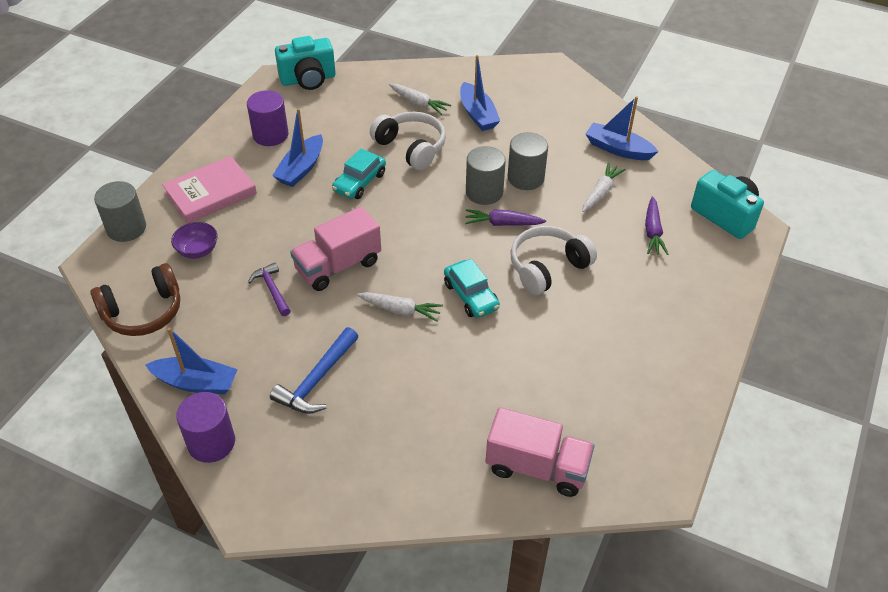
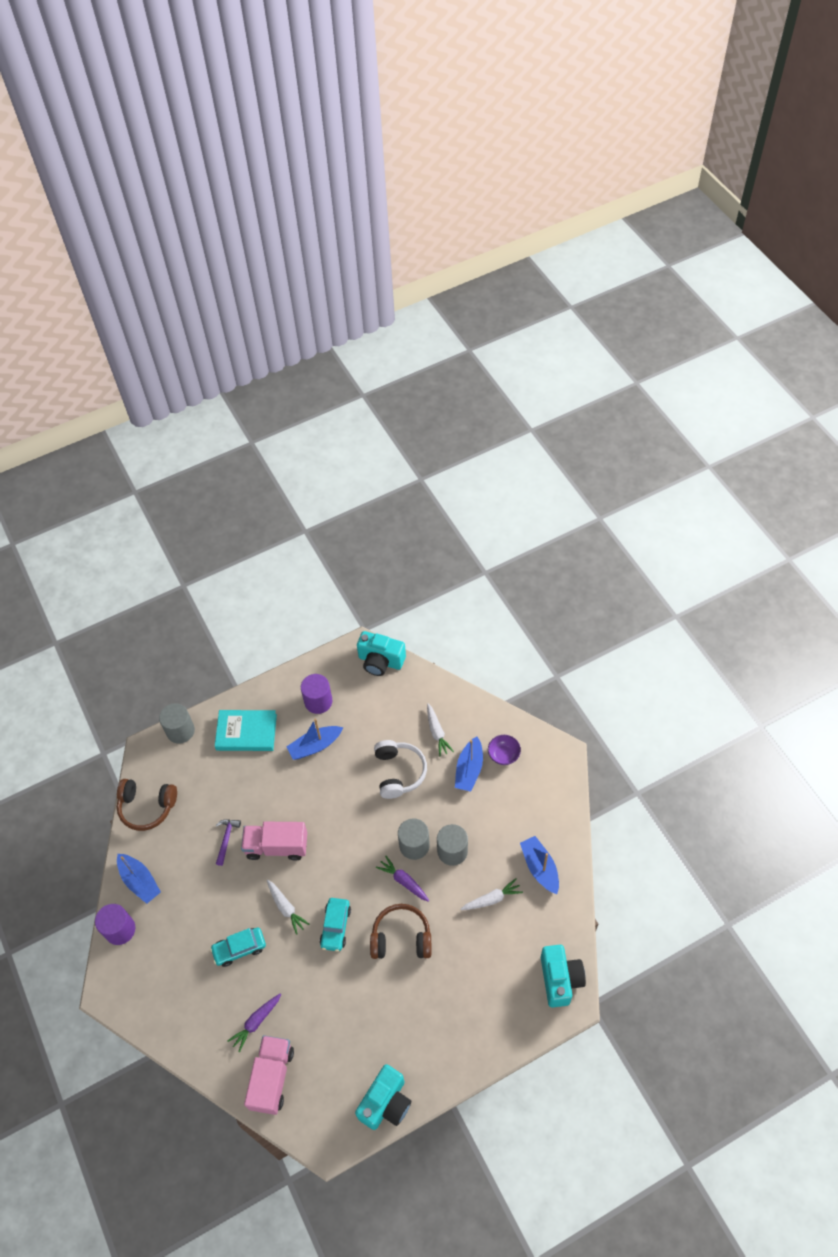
camera: 40 degrees right, 10 degrees up
pink book [162,156,257,224] -> turquoise book [215,710,277,751]
purple bowl [171,222,218,259] -> purple bowl moved to [488,735,521,765]
blue hammer [270,327,359,414] -> none
turquoise car [332,149,386,199] -> turquoise car moved to [210,927,266,967]
pink truck [486,407,595,497] -> pink truck turned 135 degrees counterclockwise [244,1035,294,1115]
white headphones [511,226,597,295] -> brown headphones [370,904,431,959]
purple carrot [645,196,669,255] -> purple carrot moved to [227,993,281,1052]
none -> turquoise camera [355,1064,411,1130]

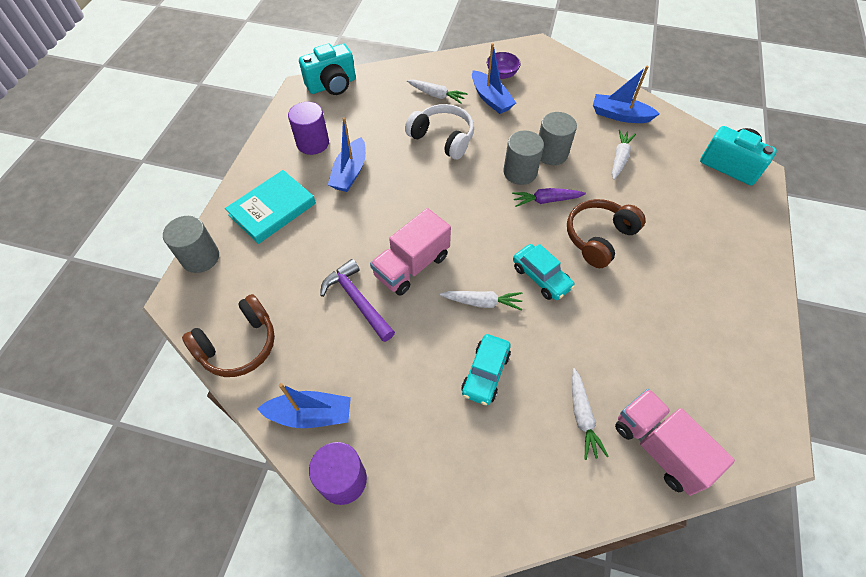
camera: 50 degrees left, 0 degrees up
purple hammer [216,819,241,866] -> purple hammer [320,259,395,342], size x1.52
purple carrot [227,993,281,1052] -> white carrot [572,368,609,460]
turquoise camera [355,1064,411,1130] -> none

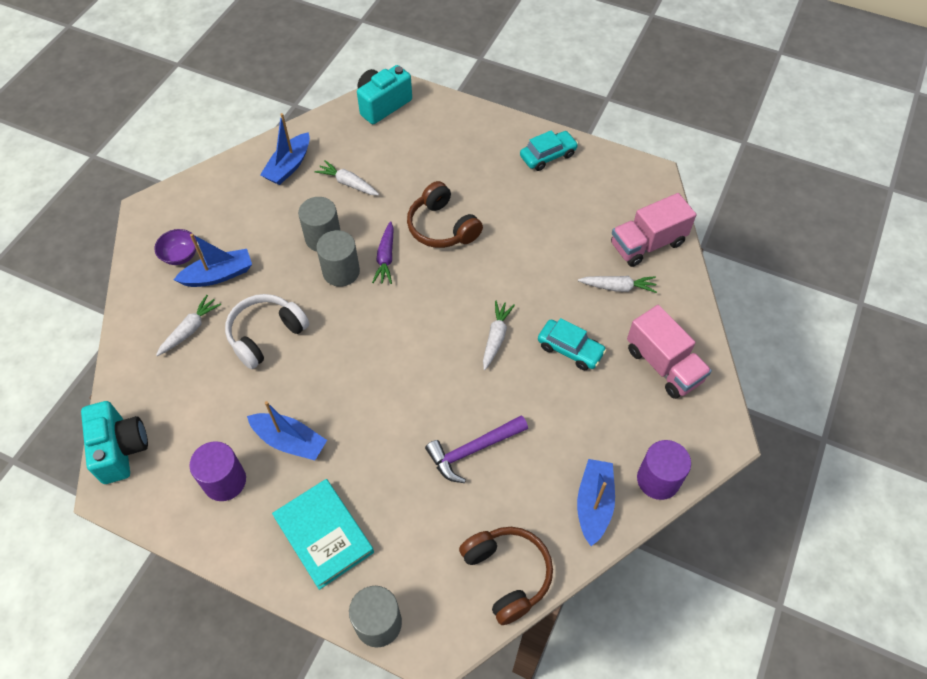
camera: 80 degrees left, 0 degrees up
pink truck [370,208,451,296] -> pink truck moved to [627,305,712,399]
turquoise car [513,244,575,300] -> turquoise car moved to [520,130,578,171]

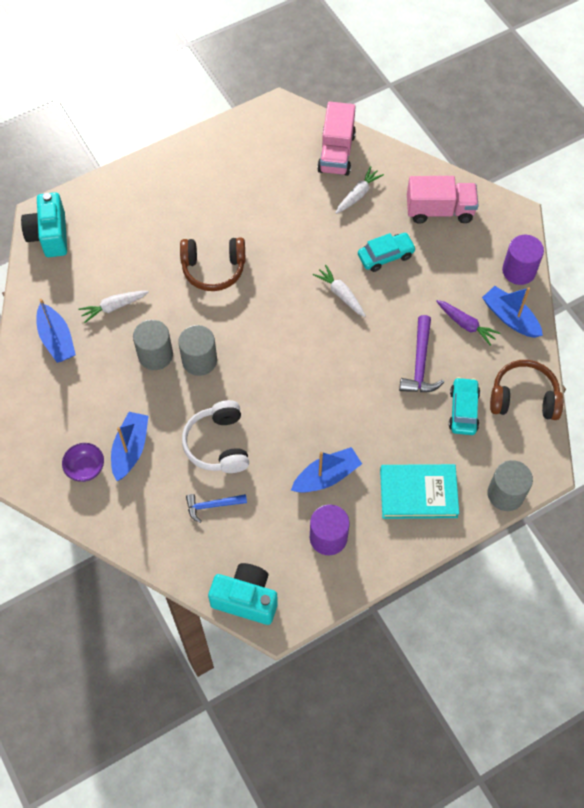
camera: 55 degrees left, 5 degrees up
white carrot [156,295,221,356] -> none
purple carrot [372,221,394,284] -> purple carrot moved to [436,300,500,346]
turquoise car [520,130,578,171] -> turquoise car moved to [449,377,480,435]
none -> blue hammer [186,494,247,523]

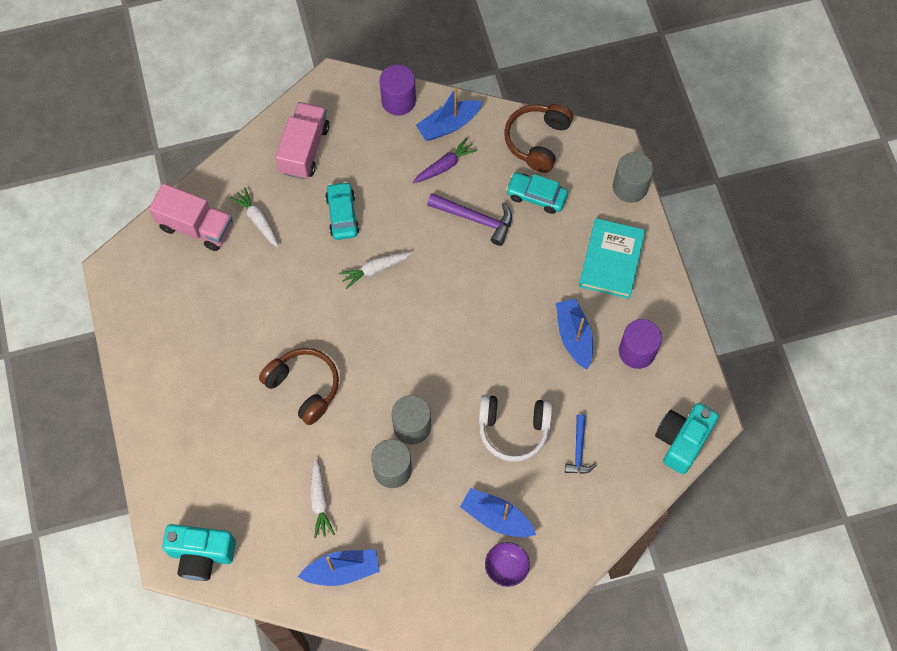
camera: 75 degrees left, 5 degrees up
brown headphones [180,237,245,291] -> brown headphones turned 60 degrees counterclockwise [259,348,339,425]

